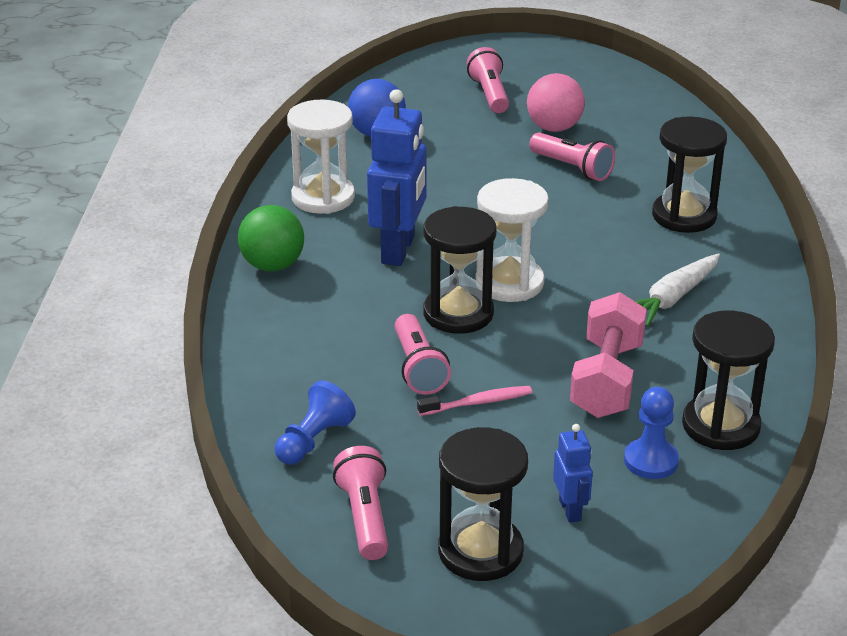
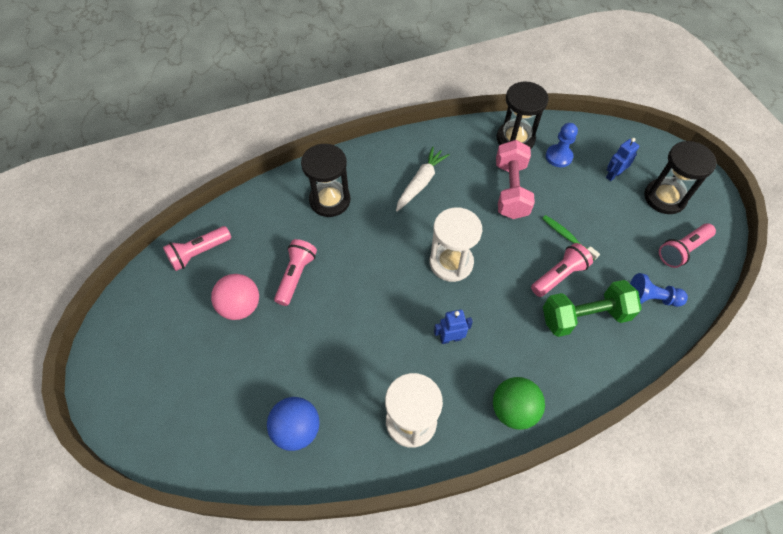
camera: 115 degrees left, 25 degrees up
blue robot [367,89,426,266] -> blue robot [434,310,473,344], size x0.50
pink toothbrush [417,386,532,416] -> green toothbrush [542,215,600,261]
black hourglass [423,206,497,334] -> none
pink flashlight [467,47,509,113] -> pink flashlight moved to [163,226,231,271]
pink dumbbell [570,292,647,418] -> pink dumbbell turned 75 degrees counterclockwise [496,140,535,219]
white carrot [636,253,720,327] -> white carrot turned 75 degrees counterclockwise [396,146,450,212]
none -> green dumbbell [543,280,641,337]

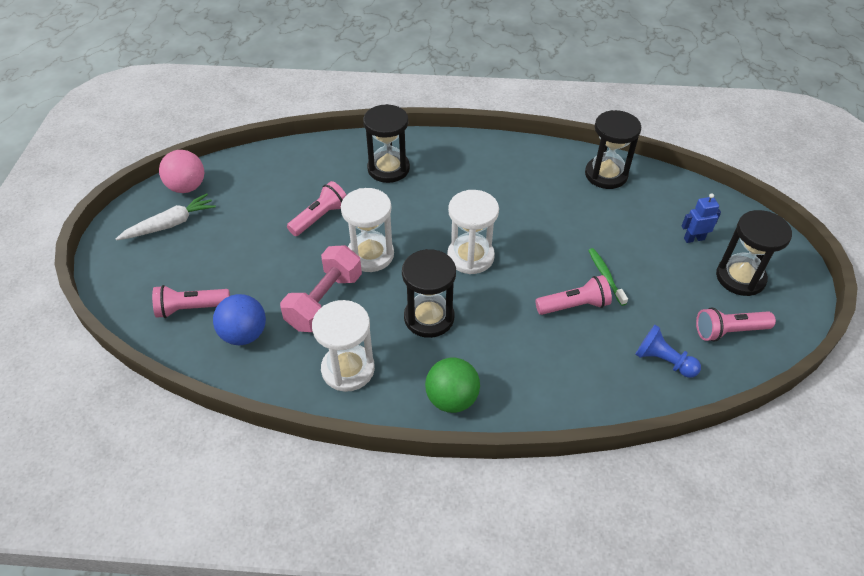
camera: 25 degrees right, 10 degrees down
pink flashlight [163,226,231,271] -> pink flashlight moved to [152,285,230,318]
pink ball [211,274,259,320] -> pink ball moved to [159,150,204,193]
white carrot [396,146,450,212] -> white carrot moved to [116,194,216,240]
blue robot [434,310,473,344] -> black hourglass [402,249,456,338]
pink dumbbell [496,140,535,219] -> pink dumbbell moved to [280,245,362,332]
green dumbbell [543,280,641,337] -> none
blue pawn [546,123,578,167] -> none
none -> white hourglass [341,188,394,272]

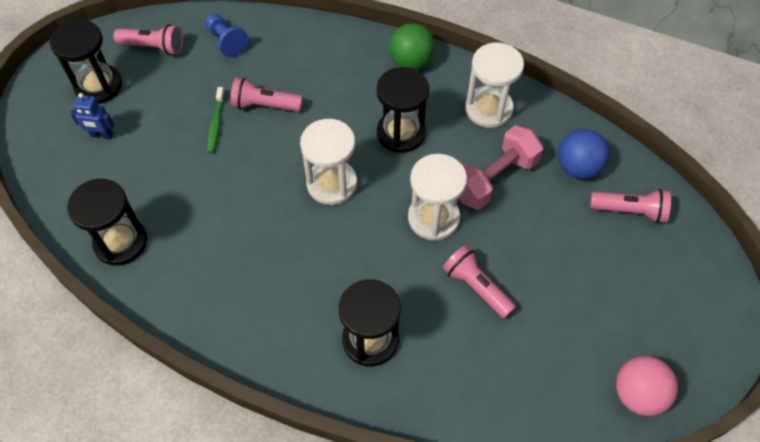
camera: 160 degrees left, 10 degrees up
white carrot [116,194,216,240] -> none
pink flashlight [287,181,346,236] -> pink flashlight turned 75 degrees clockwise [443,245,516,318]

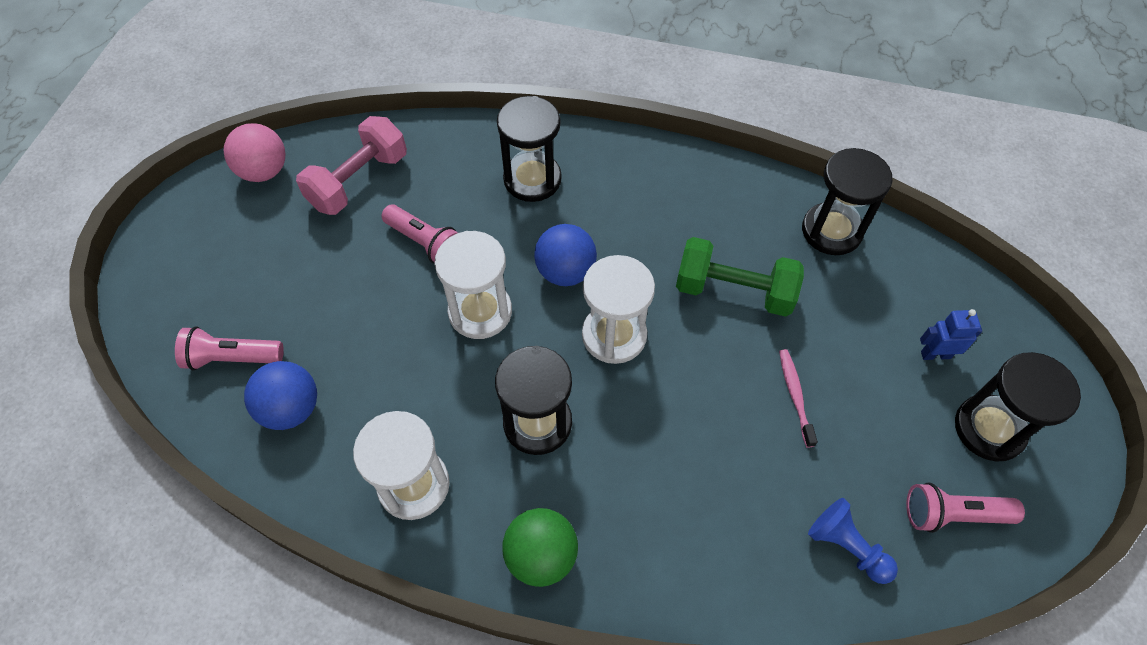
camera: 170 degrees right, 0 degrees up
green toothbrush [207,87,225,153] -> pink toothbrush [779,349,818,448]
pink flashlight [231,78,303,112] -> none
pink dumbbell [459,125,544,210] -> pink dumbbell moved to [296,116,407,215]
none -> blue ball [534,224,597,286]
none -> green dumbbell [676,237,804,317]

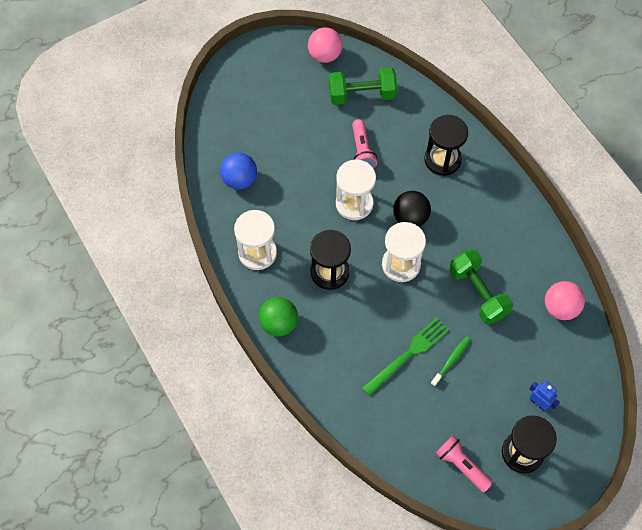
camera: 45 degrees right, 5 degrees up
pink flashlight [175,326,284,371] -> none
pink dumbbell [296,116,407,215] -> green dumbbell [329,67,397,105]
blue ball [534,224,597,286] -> black ball [393,191,431,227]
pink toothbrush [779,349,818,448] -> green toothbrush [431,336,471,387]
black hourglass [802,148,893,255] -> pink ball [545,281,585,320]
blue pawn [808,498,898,584] -> none
none -> green fork [362,317,449,396]

